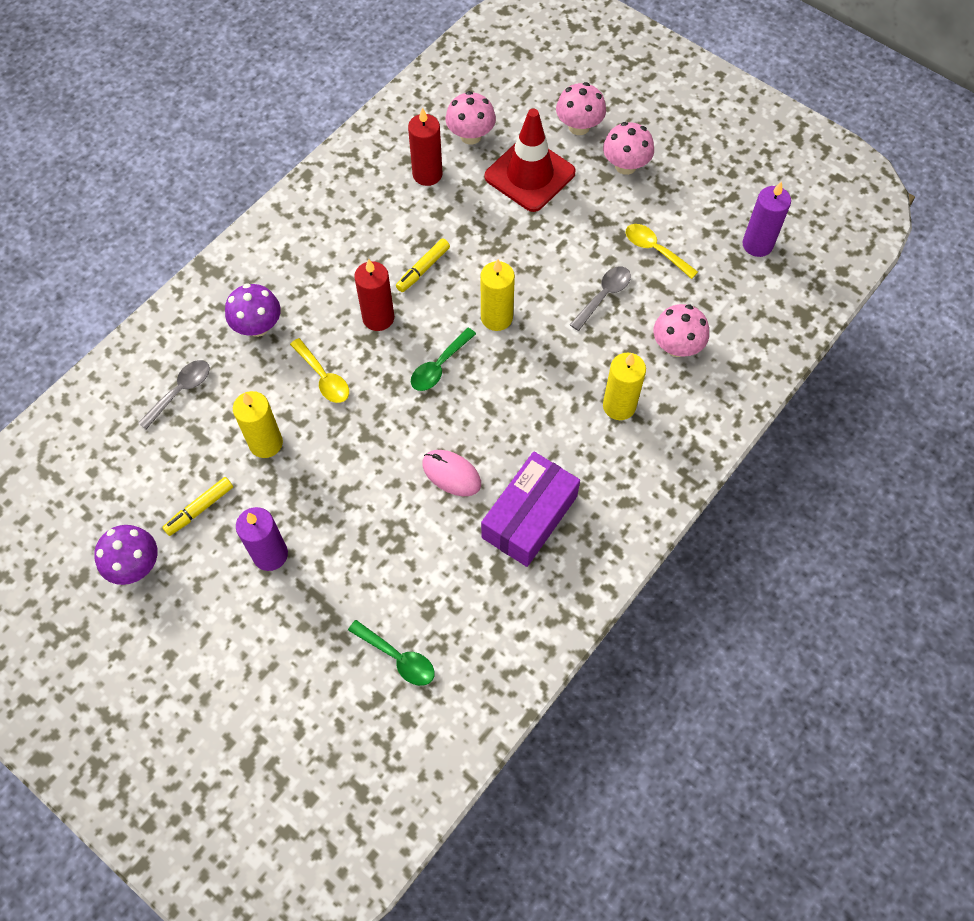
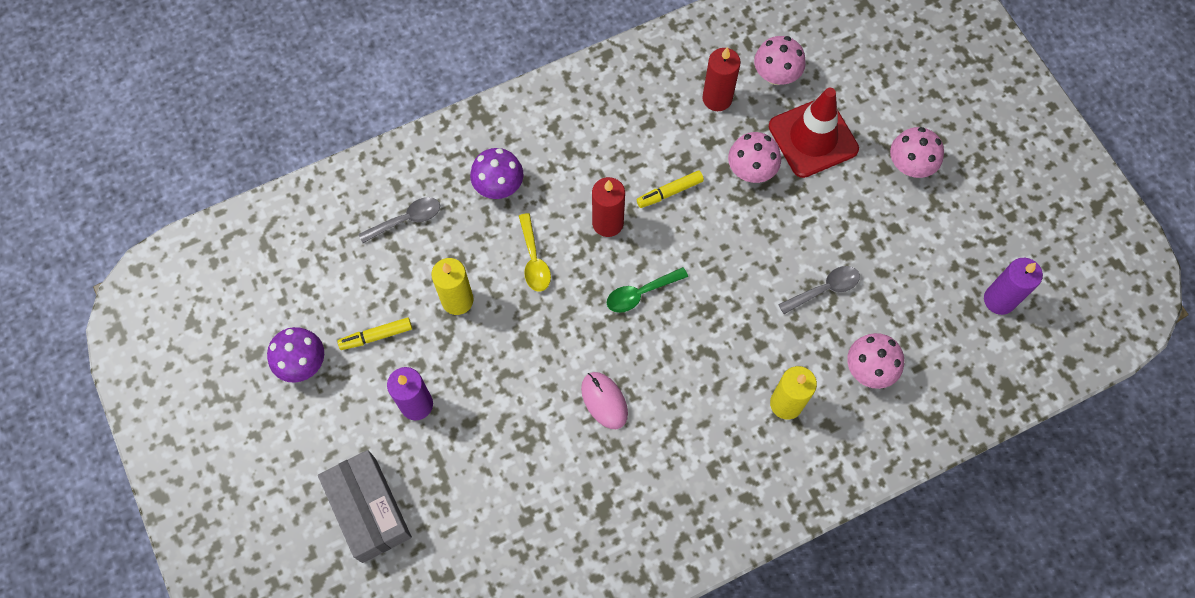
camera: 25 degrees right, 5 degrees up
green spoon [348,620,435,686] -> none
yellow candle [480,259,515,331] -> none
purple box [481,452,580,567] -> none
pink mushroom [556,82,606,135] -> pink mushroom moved to [728,132,781,183]
yellow spoon [626,224,698,279] -> none
none -> grey box [318,450,412,563]

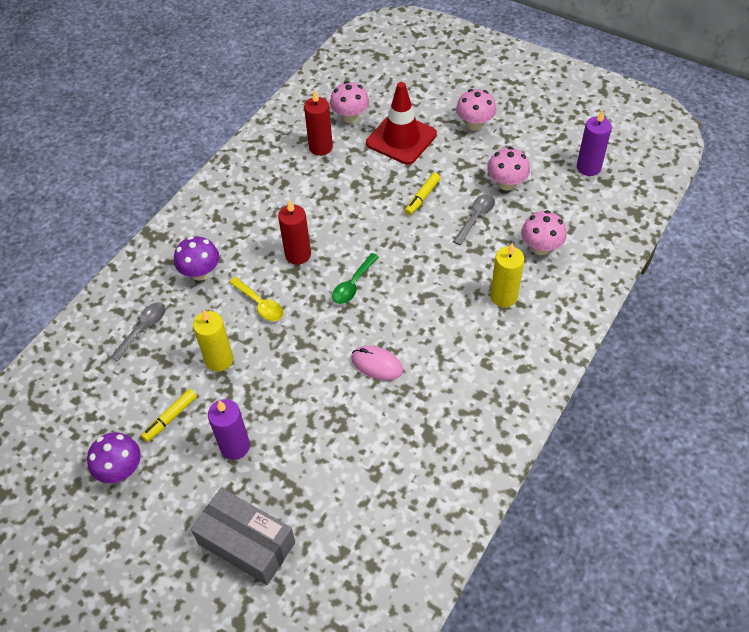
camera: 30 degrees left, 15 degrees down
yellow marker [637,170,704,208] -> yellow marker moved to [405,173,440,215]
pink mushroom [728,132,781,183] -> pink mushroom moved to [487,147,530,191]

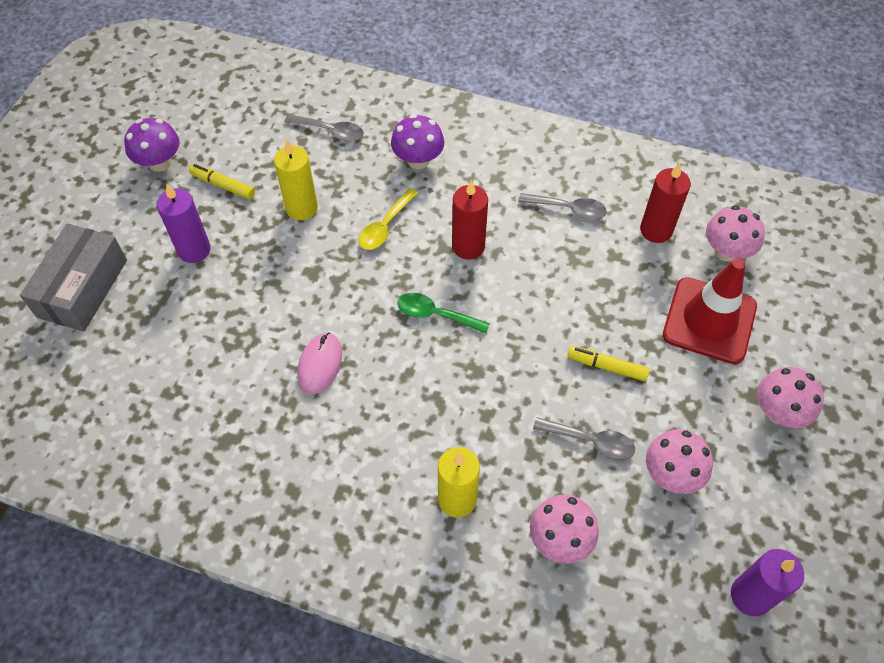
camera: 75 degrees right, 5 degrees up
none -> grey spoon [518,193,607,220]

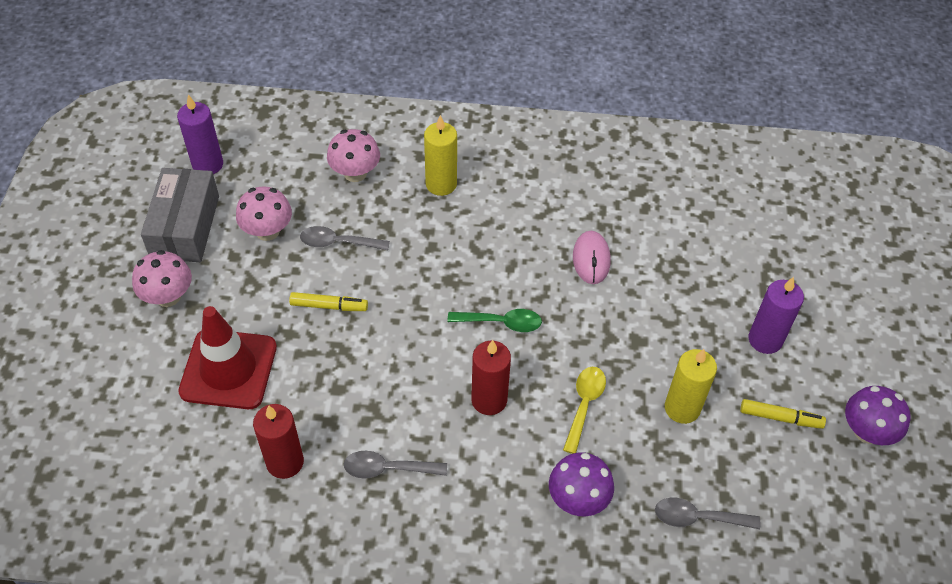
camera: 165 degrees right, 5 degrees down
grey box [20,223,127,332] -> grey box moved to [141,168,219,262]
pink mushroom [706,205,765,262] -> none

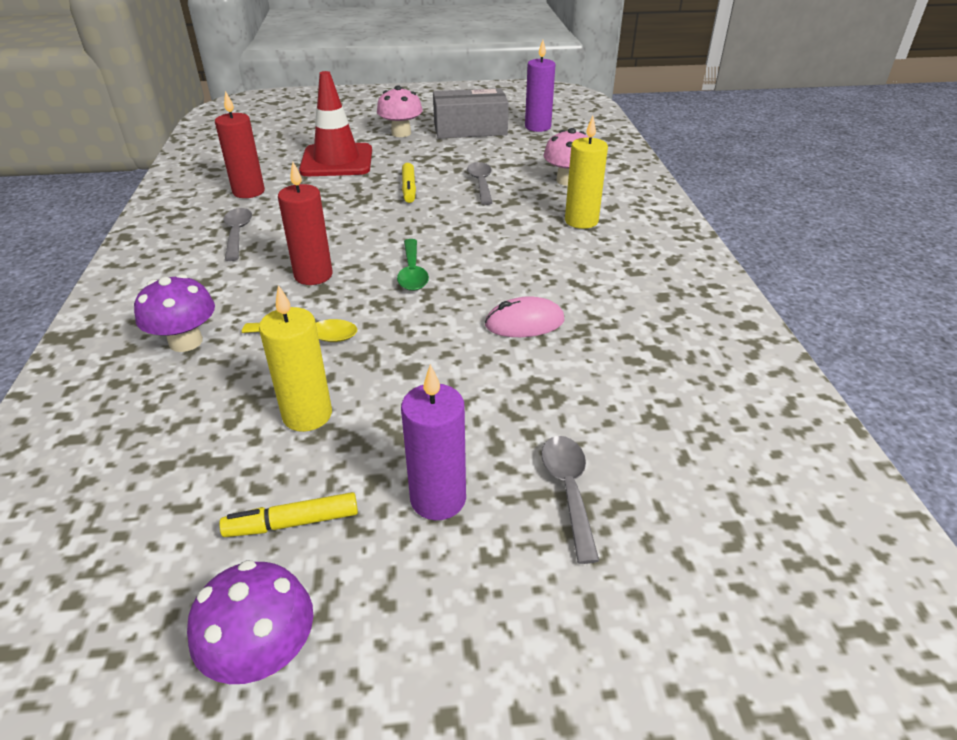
camera: 80 degrees right, 15 degrees down
pink mushroom [236,187,292,241] -> none
grey spoon [655,498,760,529] -> grey spoon moved to [541,436,599,564]
yellow marker [740,399,826,429] -> yellow marker turned 75 degrees clockwise [219,492,358,537]

